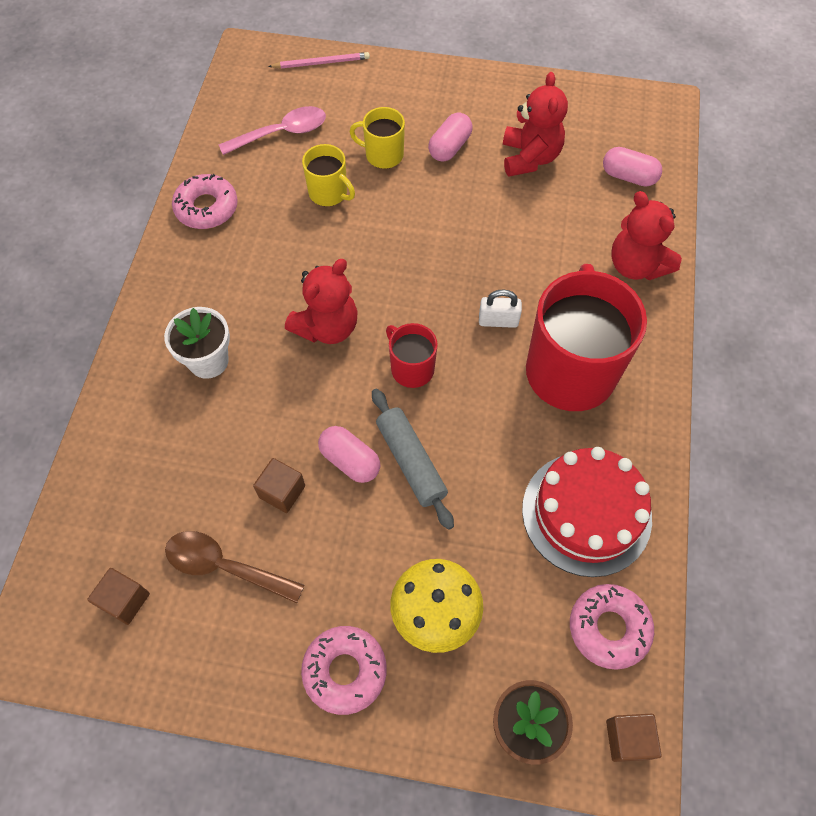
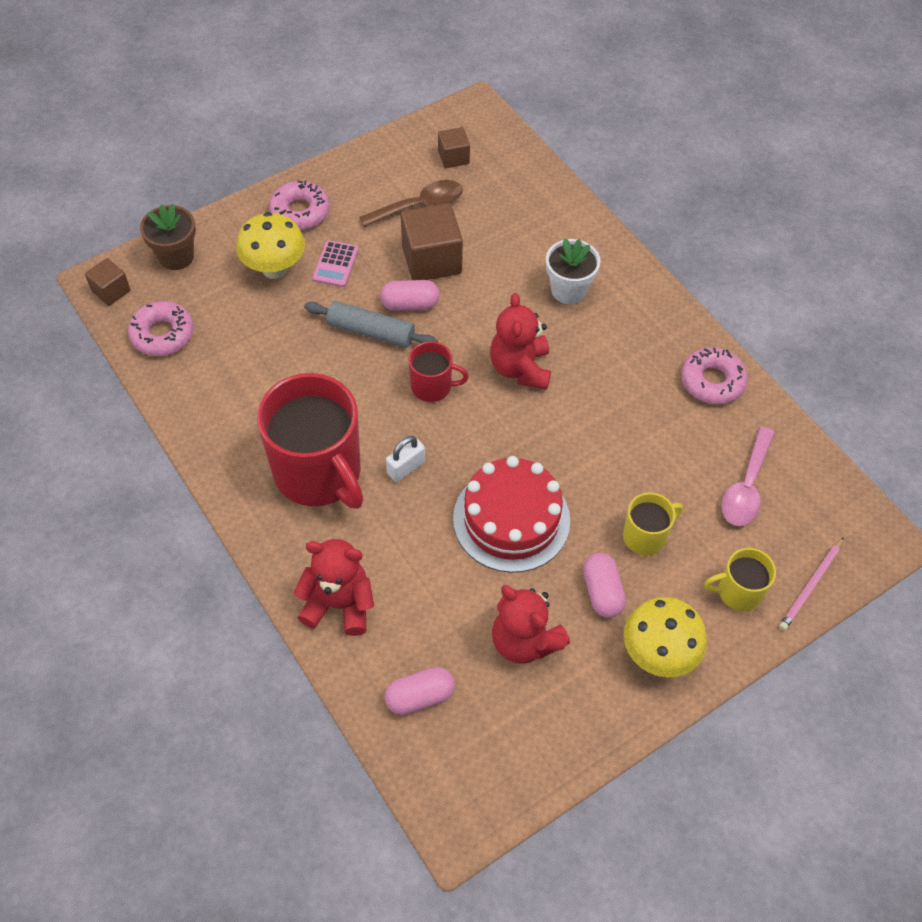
camera: 135 degrees right, 5 degrees down
brown cube [253,458,305,513] -> brown cube [401,203,463,280], size x1.82
yellow mug [302,144,355,206] -> yellow mug moved to [704,548,776,611]
red cake [522,447,652,577] -> red cake moved to [453,456,570,573]
none -> pink calculator [312,240,359,287]
none -> yellow mushroom [624,597,707,678]

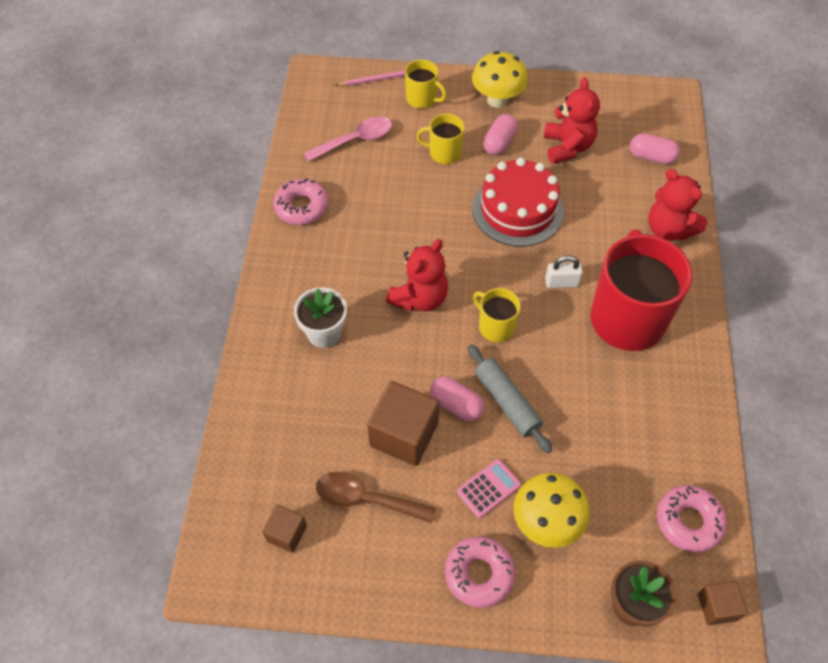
camera: 140 degrees left, 0 degrees up
red mug [409,341,469,402] -> yellow mug [473,288,521,342]

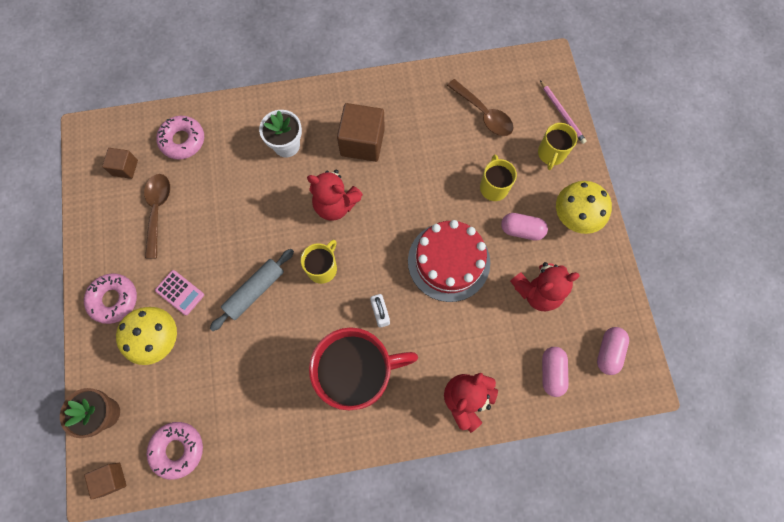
camera: 75 degrees right, 15 degrees up
pink donut [273,178,329,225] -> pink donut moved to [156,116,204,160]
pink spoon [304,116,392,162] -> brown spoon [447,79,514,136]
brown cube [367,381,439,466] -> brown cube moved to [337,103,385,162]
pink capsule [430,377,485,422] -> pink capsule moved to [597,327,629,375]

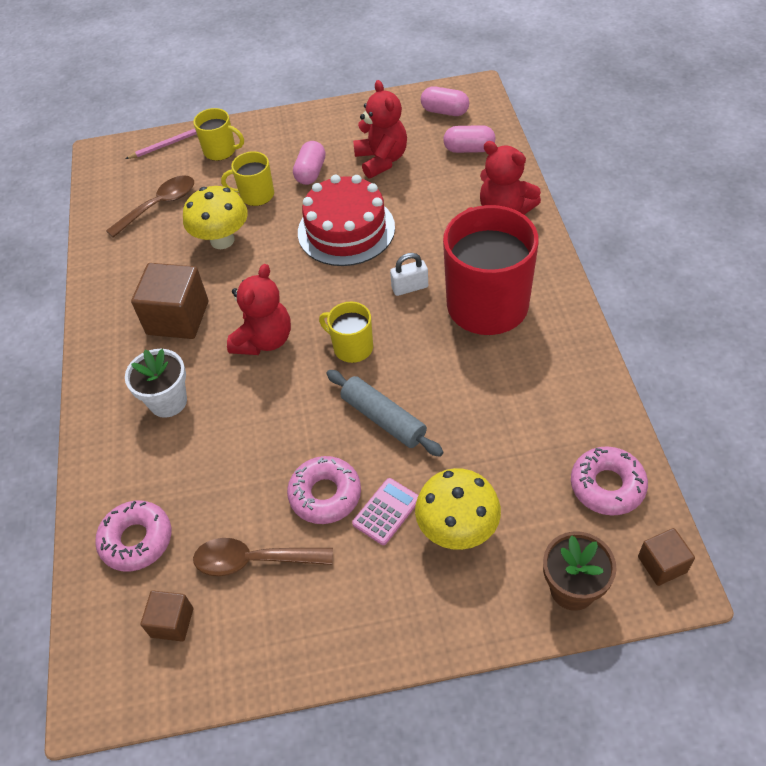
camera: 85 degrees left, 20 degrees down
pink donut [84,273,137,324] -> pink donut moved to [287,456,361,524]
yellow mushroom [556,181,612,234] -> yellow mushroom moved to [183,186,248,249]

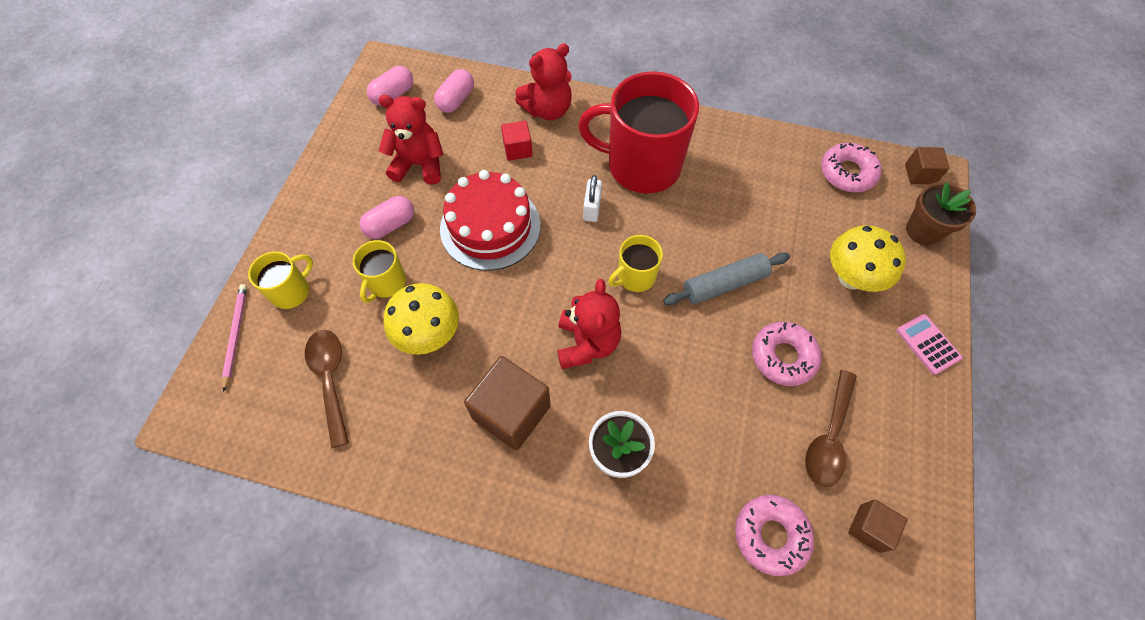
camera: 70 degrees left, 10 degrees up
red teddy bear [227,264,291,355] -> red teddy bear turned 45 degrees clockwise [557,279,621,369]
pink capsule [293,141,326,185] -> pink capsule turned 75 degrees counterclockwise [359,196,414,239]
pink calculator [352,478,419,545] -> pink calculator moved to [897,314,963,375]
none -> red cube [501,121,533,161]

